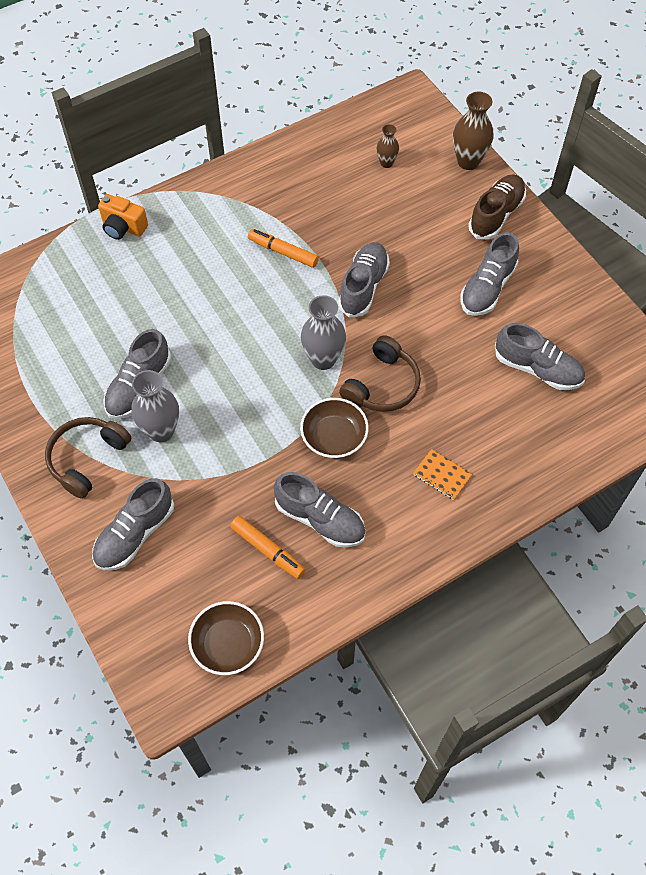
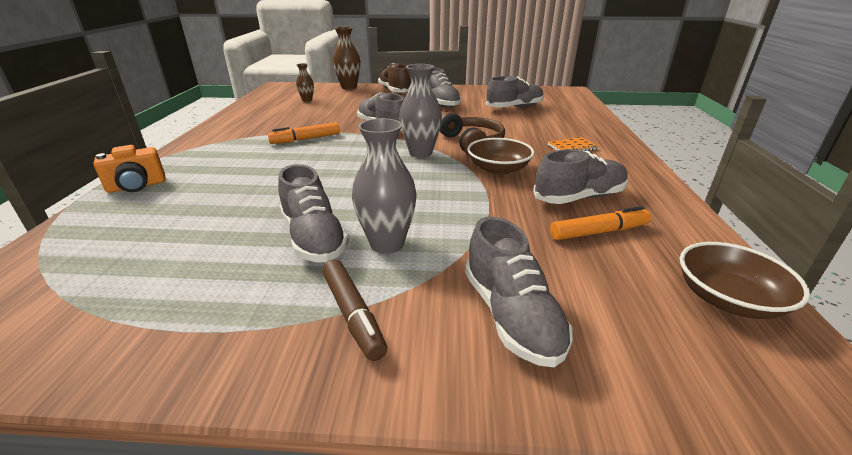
camera: 55 degrees left, 30 degrees down
brown headphones [45,417,131,499] -> brown marker [322,259,387,361]

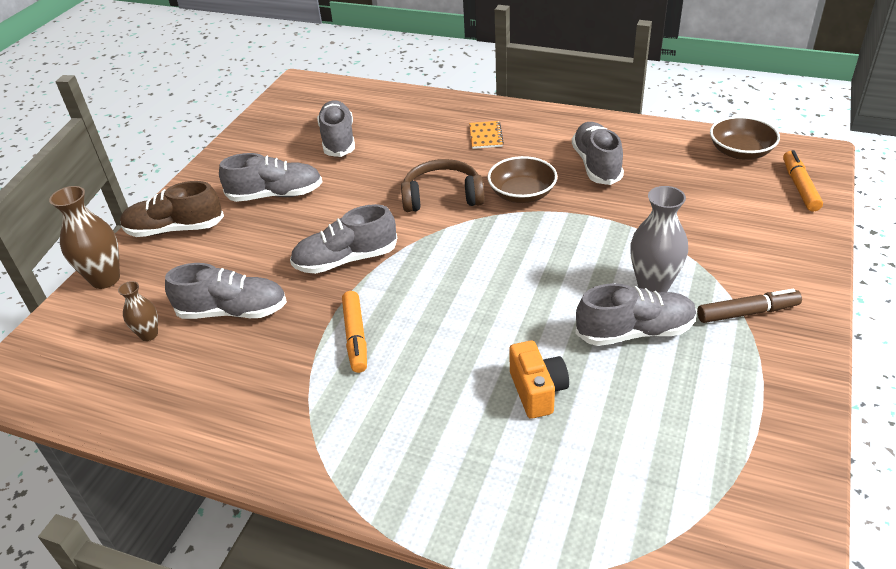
camera: 70 degrees left, 10 degrees up
orange camera [94,145,166,193] -> orange camera moved to [509,340,569,419]
grey vase [399,64,442,158] -> none
grey shoe [465,217,573,367] -> grey shoe moved to [165,263,287,319]
orange marker [550,206,651,240] -> orange marker moved to [783,150,823,212]

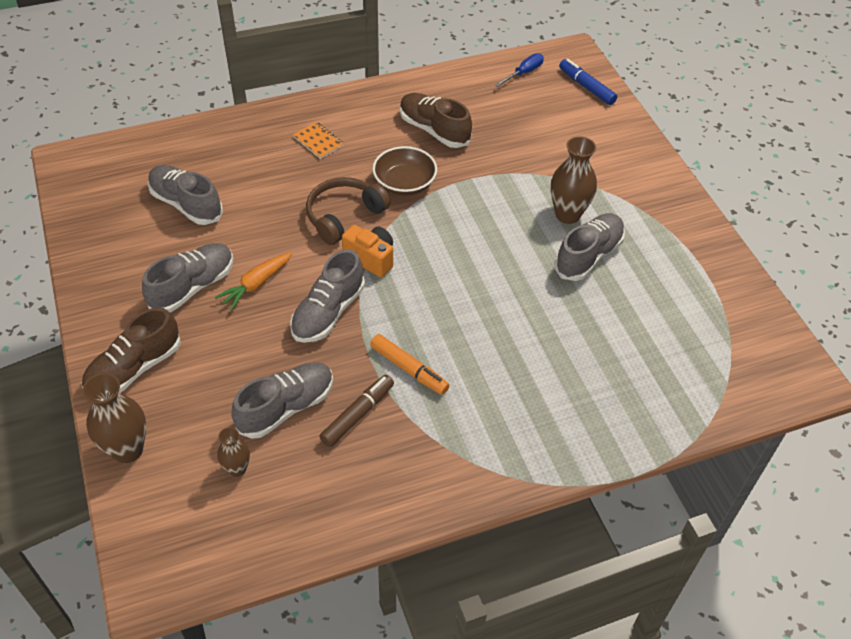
camera: 45 degrees left, 10 degrees up
orange camera [509,340,569,419] -> orange camera moved to [342,225,393,278]
grey shoe [572,122,624,185] -> brown shoe [400,93,472,148]
grey vase [630,186,688,293] -> brown vase [551,136,597,224]
brown marker [697,289,802,323] -> brown marker moved to [319,375,394,447]
brown bowl [710,116,780,160] -> blue screwdriver [495,53,544,87]
orange marker [783,150,823,212] -> blue marker [559,59,617,105]
none -> orange carrot [215,252,292,311]

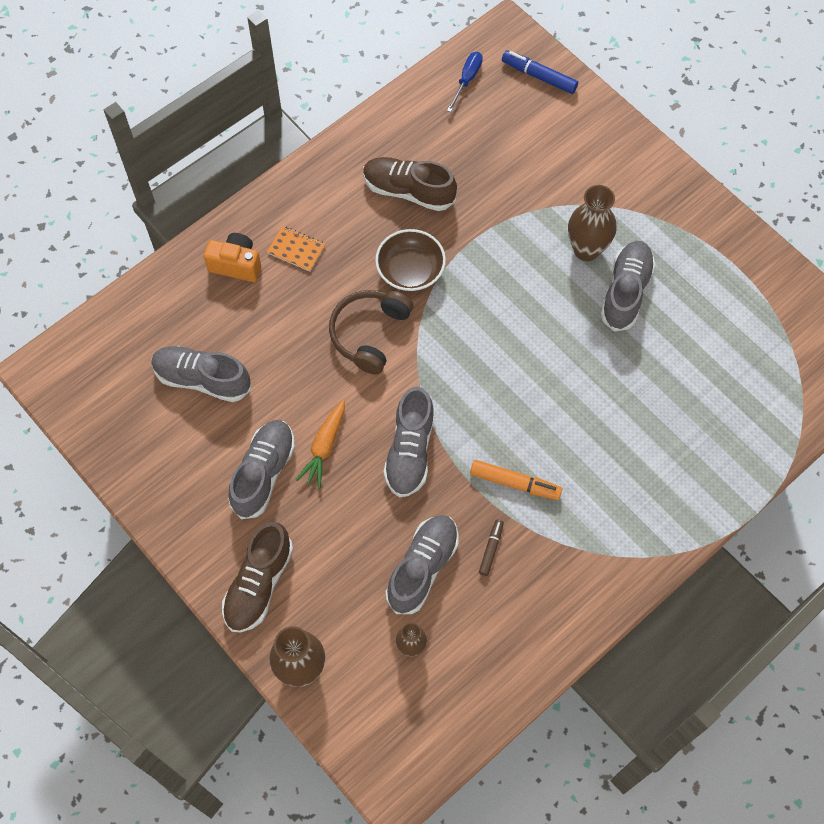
camera: 20 degrees left, 15 degrees up
brown marker [319,375,394,447] -> brown marker [479,519,504,576], size x0.62
orange camera [342,225,393,278] -> orange camera moved to [204,233,261,282]

